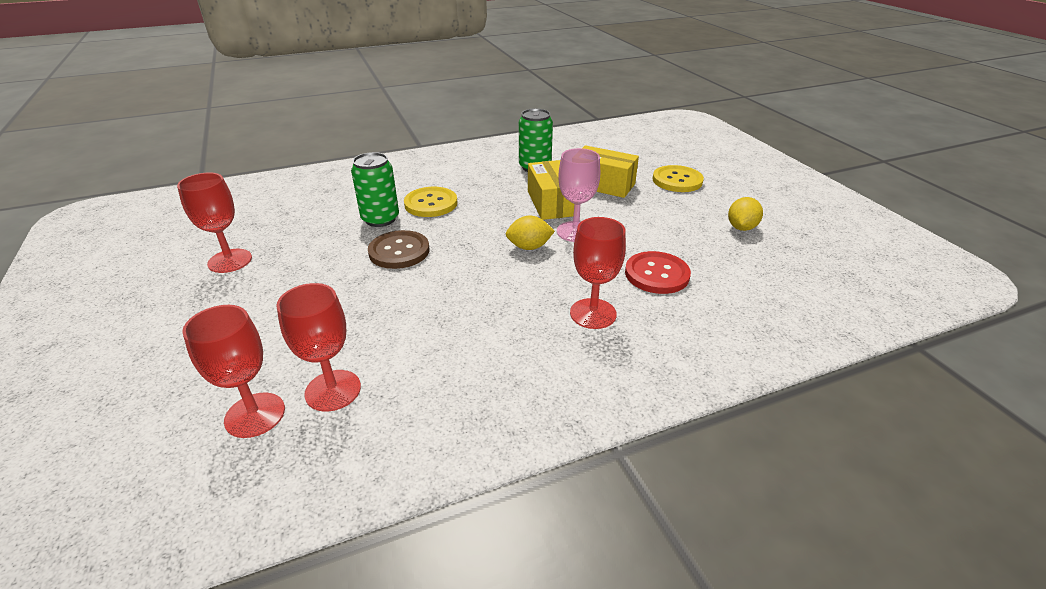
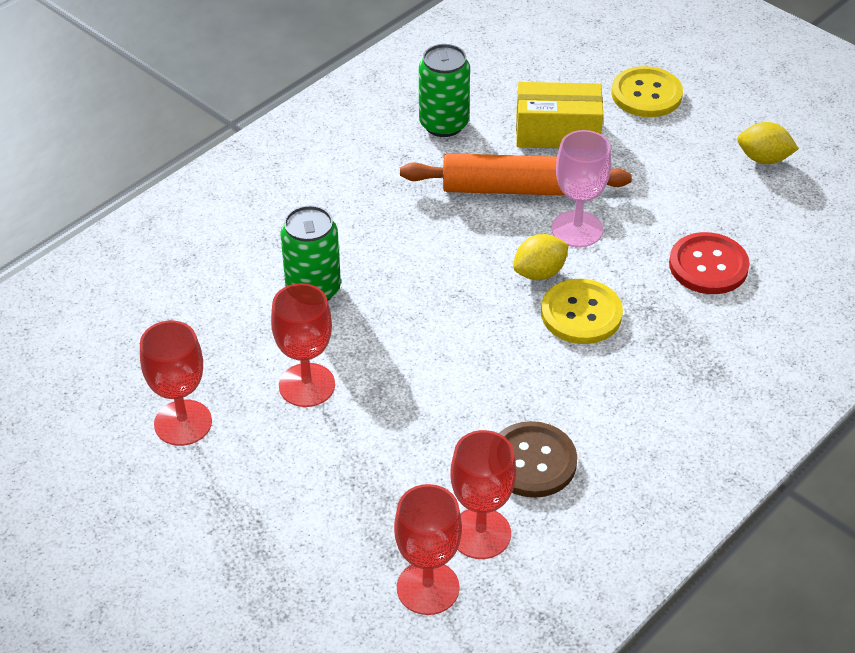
camera: 25 degrees left, 10 degrees up
brown button [368,230,429,269] -> brown button moved to [499,421,577,498]
yellow button [404,187,458,217] -> yellow button moved to [541,279,623,344]
yellow box [528,160,574,220] -> orange rolling pin [400,153,632,196]
red goblet [570,217,626,329] -> red goblet moved to [271,283,335,407]
yellow lemon [728,197,763,231] -> yellow lemon turned 75 degrees counterclockwise [737,122,799,164]

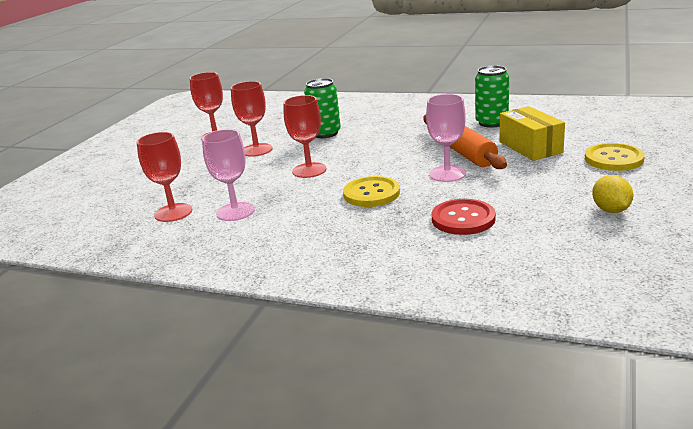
camera: 70 degrees right, 20 degrees down
red goblet [394,484,462,615] -> red goblet moved to [283,95,327,178]
brown button [499,421,577,498] -> pink goblet [202,129,255,221]
yellow lemon [513,234,569,280] -> none

